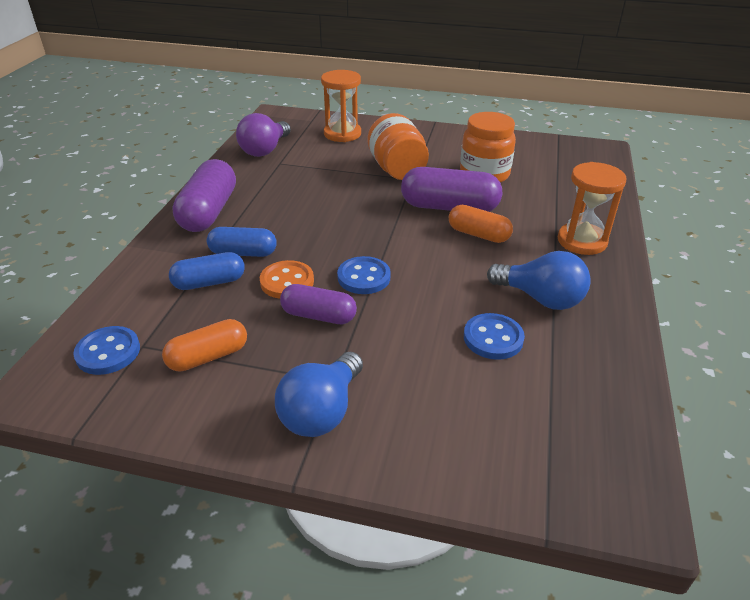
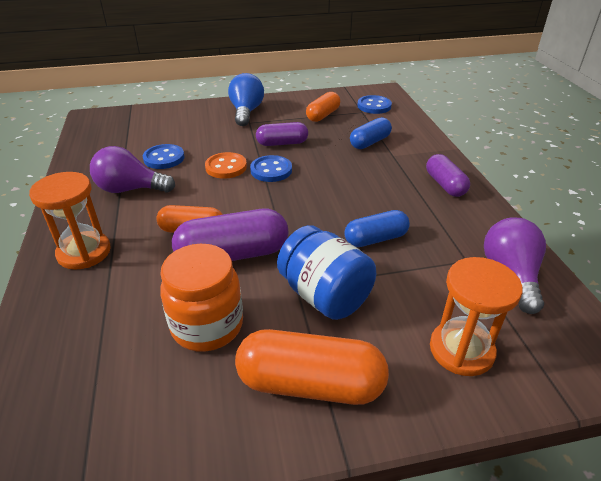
camera: 155 degrees right, 0 degrees up
purple capsule [172,159,236,232] -> purple capsule [426,154,470,197], size x0.63
blue capsule [207,227,277,257] -> blue capsule moved to [345,210,410,247]
orange button [260,260,314,299] -> orange button moved to [205,152,247,179]
orange jar [368,113,429,180] -> blue jar [277,225,376,320]
blue light bulb [487,251,591,310] -> purple light bulb [90,146,175,193]
none -> orange capsule [235,329,389,405]

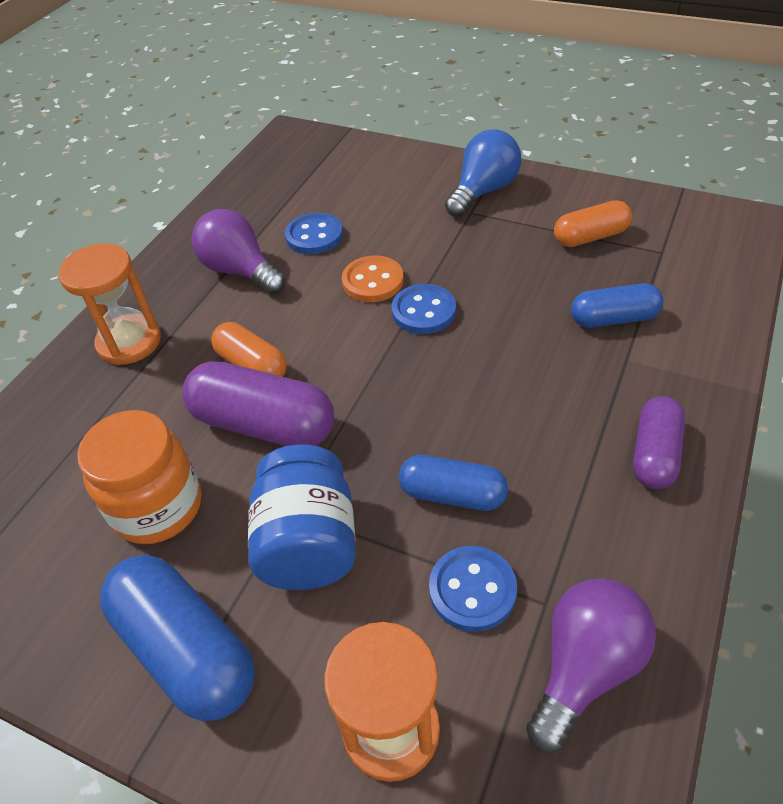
camera: 40 degrees right, 10 degrees up
orange capsule [235,329,389,405] -> blue capsule [100,555,255,721]
purple capsule [256,122,308,146] -> none
blue button [357,95,392,114] -> blue button moved to [429,546,517,632]

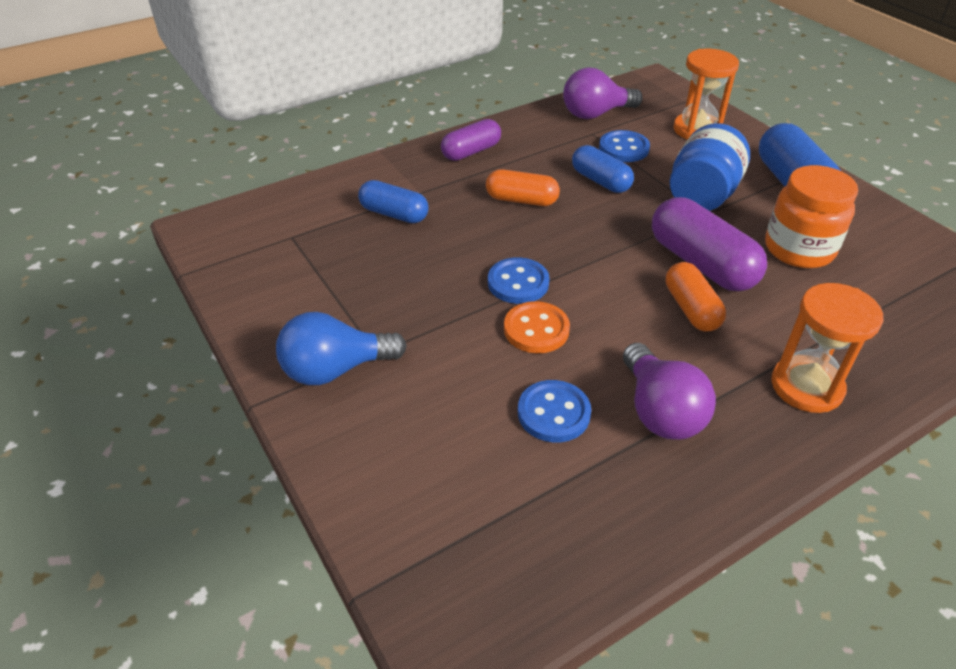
camera: 150 degrees left, 5 degrees down
orange capsule [554,200,632,247] -> orange capsule moved to [486,169,560,206]

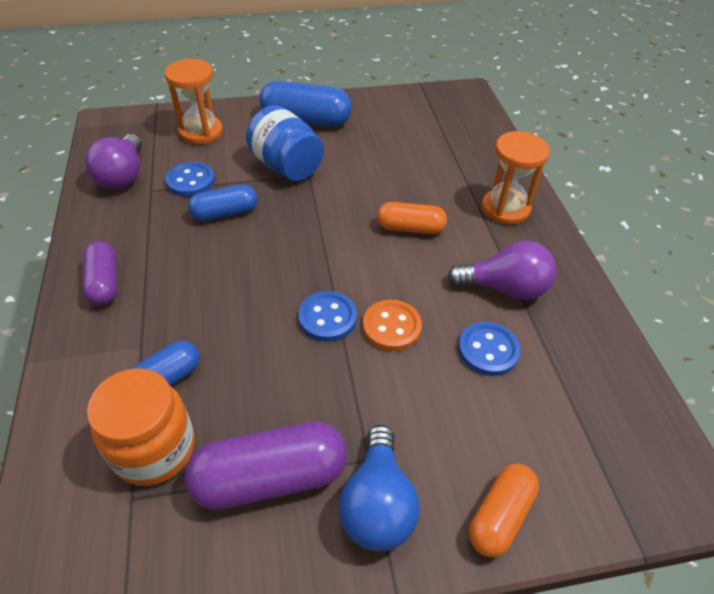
camera: 70 degrees left, 5 degrees up
orange capsule [486,169,560,206] -> orange capsule moved to [469,463,539,557]
purple capsule [652,197,767,291] -> purple capsule moved to [185,422,347,510]
orange jar [765,165,858,268] -> orange jar moved to [87,368,195,486]

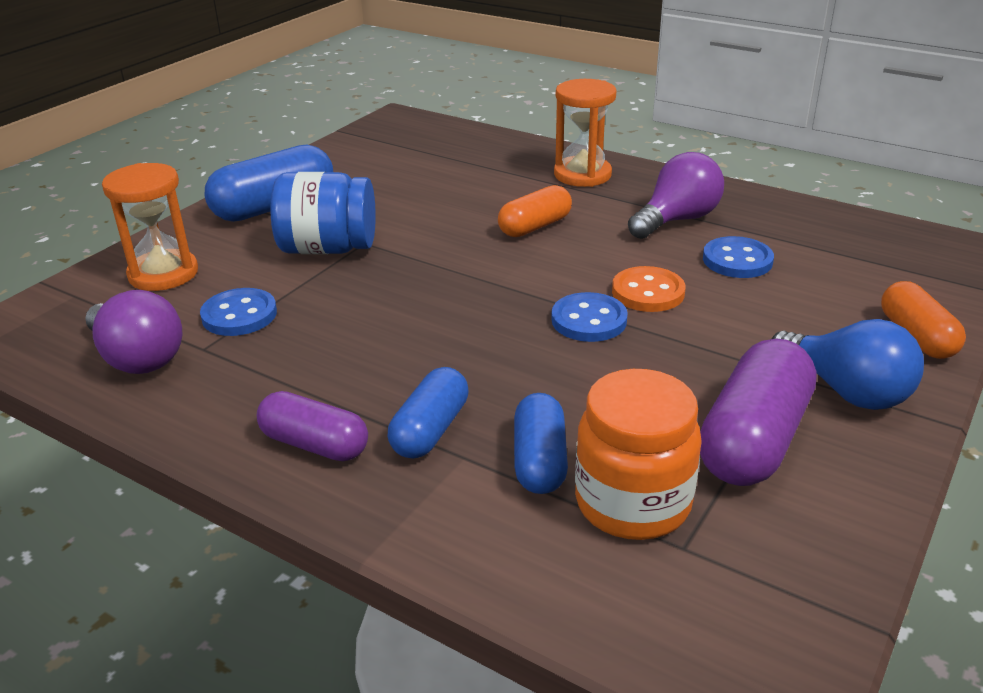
camera: 45 degrees left, 15 degrees down
blue capsule [188,184,258,221] -> blue capsule moved to [388,367,469,459]

